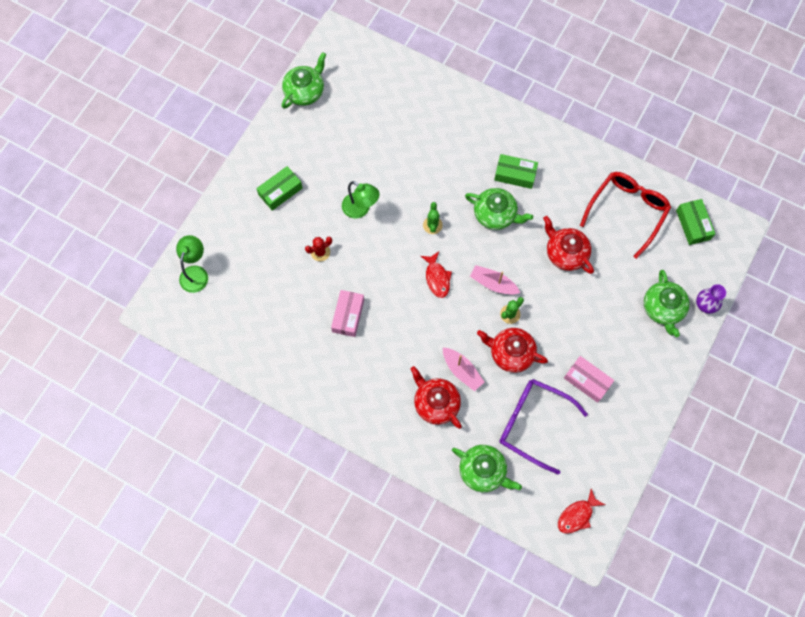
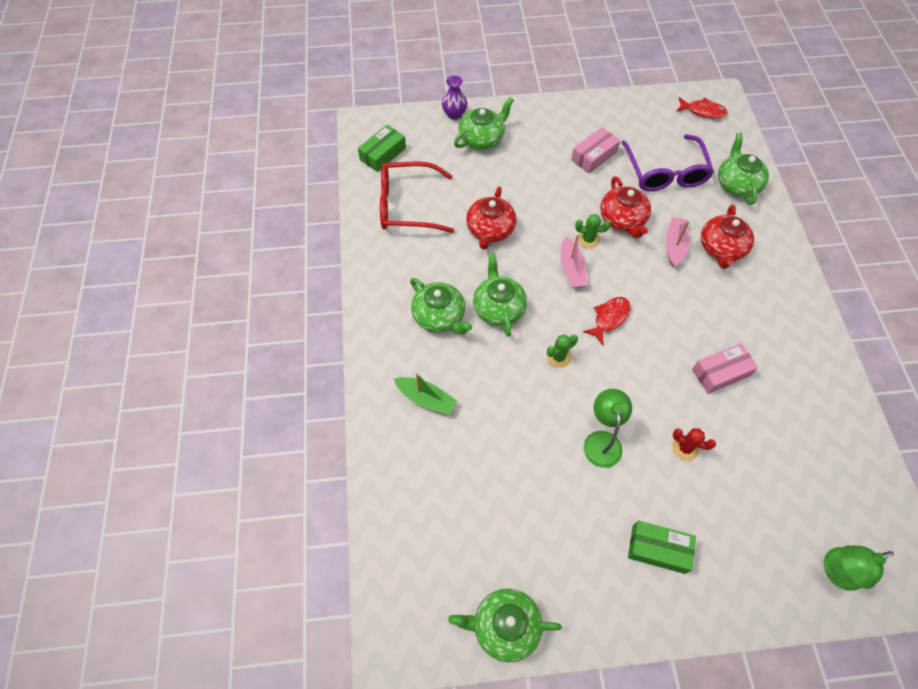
camera: 125 degrees left, 10 degrees down
green box [494,154,538,189] -> green teapot [410,278,472,334]
pink box [564,356,614,403] -> pink box turned 45 degrees clockwise [571,127,620,174]
none -> green boat [394,373,457,415]

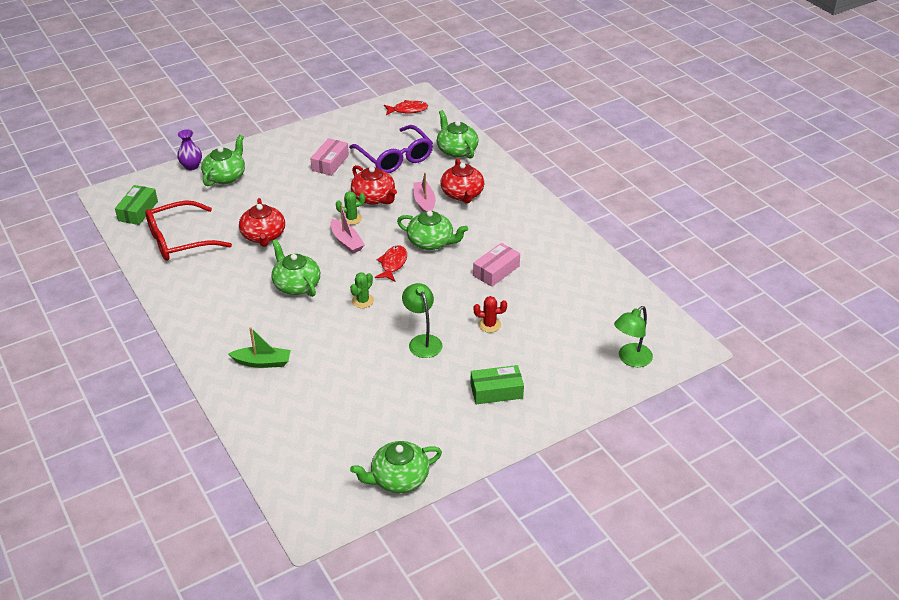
camera: 25 degrees left, 20 degrees down
green teapot [410,278,472,334] -> green teapot moved to [397,211,468,250]

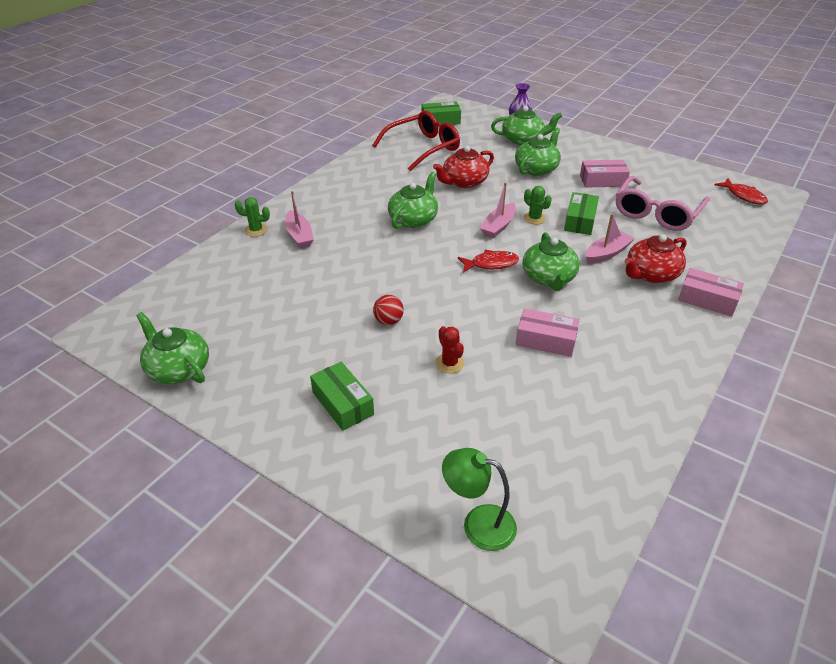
camera: 65 degrees right, 0 degrees up
red glasses [145,200,232,261] -> red glasses turned 105 degrees clockwise [372,110,460,172]
green boat [228,327,291,368] -> pink boat [285,191,314,248]
purple glasses [349,125,433,173] -> pink glasses [616,176,710,231]
green cactus [350,273,374,308] -> green cactus moved to [234,197,270,237]
red teapot [351,165,397,205] -> green box [564,192,599,235]
green lamp [402,283,442,358] -> red ball [373,295,404,325]
green teapot [437,110,478,159] -> green teapot moved to [515,128,561,176]
none -> pink box [678,268,744,317]

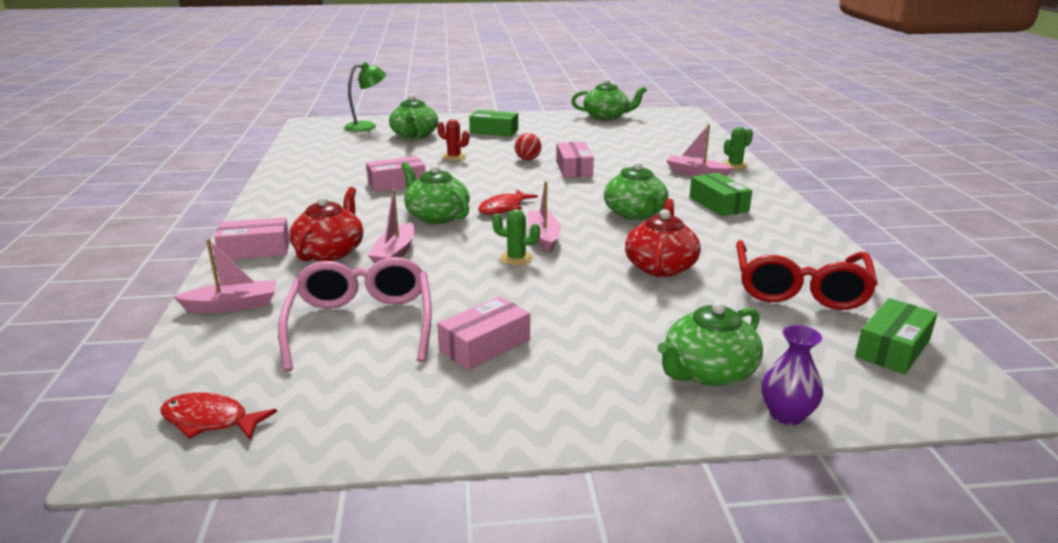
camera: 140 degrees right, 15 degrees down
green teapot [515,128,561,176] -> green teapot moved to [389,95,438,139]
green box [564,192,599,235] -> green box moved to [690,172,752,217]
none -> pink boat [174,239,277,313]
none -> pink box [556,142,594,178]

